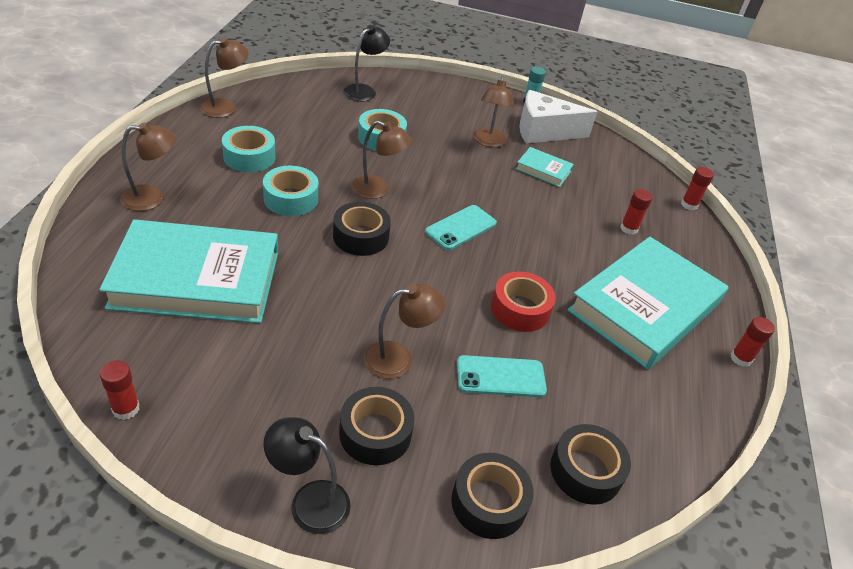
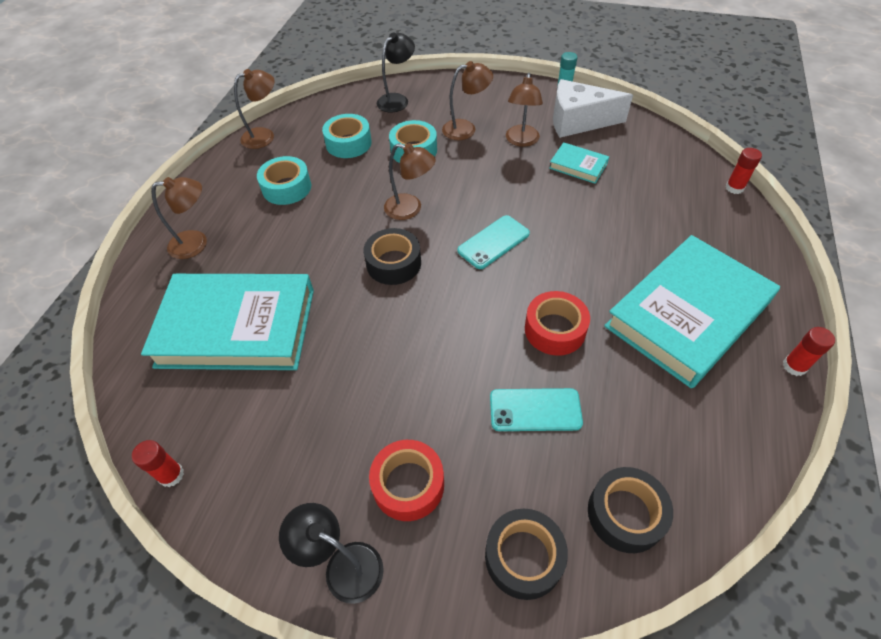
camera: 10 degrees right, 10 degrees up
turquoise tape [263,166,318,216] -> turquoise tape moved to [322,114,372,158]
black tape [339,387,414,465] -> red tape [369,440,444,521]
brown lamp [363,284,445,379] -> brown lamp moved to [442,61,493,140]
red glue stick [620,189,652,235] -> none

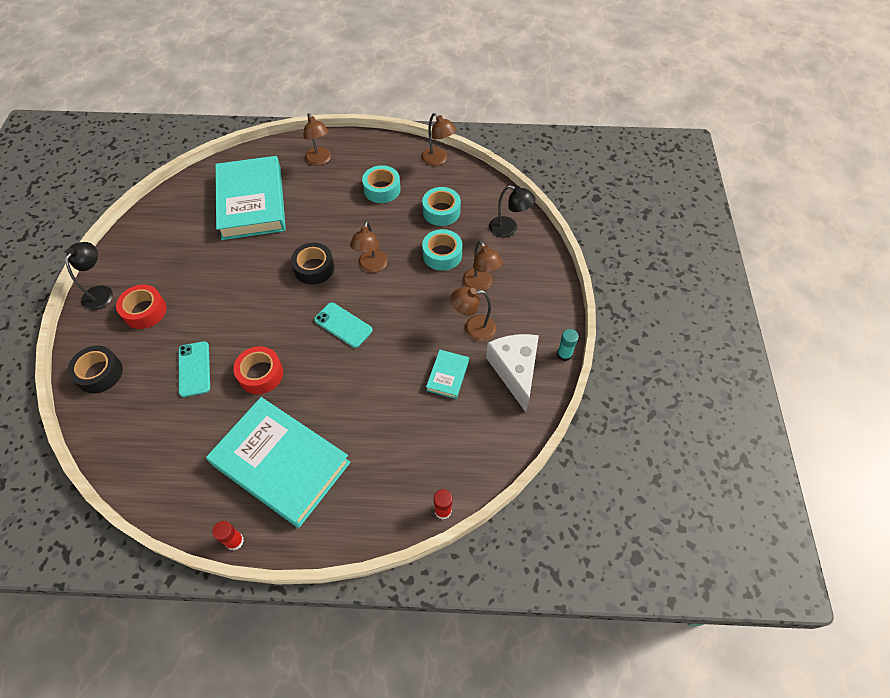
camera: 75 degrees right, 5 degrees up
red glue stick [132,440,184,487] -> none
black tape [588,467,673,553] -> none

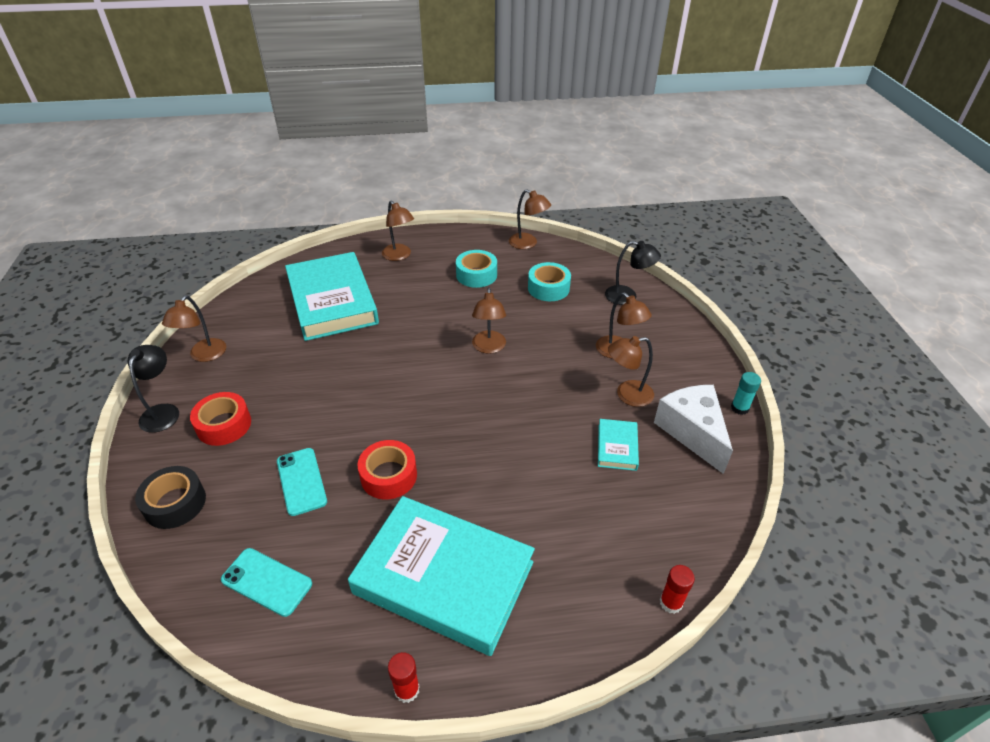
camera: 10 degrees left, 15 degrees down
black tape [291,243,334,285] -> none
turquoise phone [314,302,373,348] -> turquoise phone moved to [221,548,312,617]
turquoise tape [422,229,462,271] -> none
none -> brown lamp [162,295,226,362]

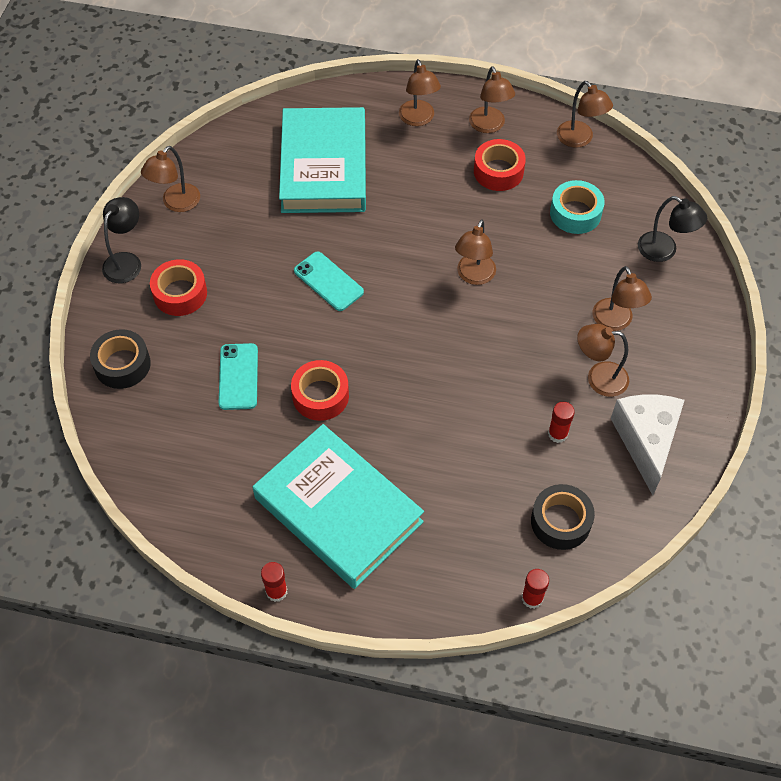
camera: 20 degrees right, 15 degrees up
turquoise phone [221,548,312,617] -> turquoise phone moved to [294,252,364,311]
turquoise tape [456,250,497,288] -> red tape [474,139,526,191]
turquoise book [598,419,639,471] -> red glue stick [548,402,575,443]
turquoise glue stick [731,372,761,415] -> none
none -> brown lamp [469,66,515,133]
none -> black tape [531,484,595,550]

